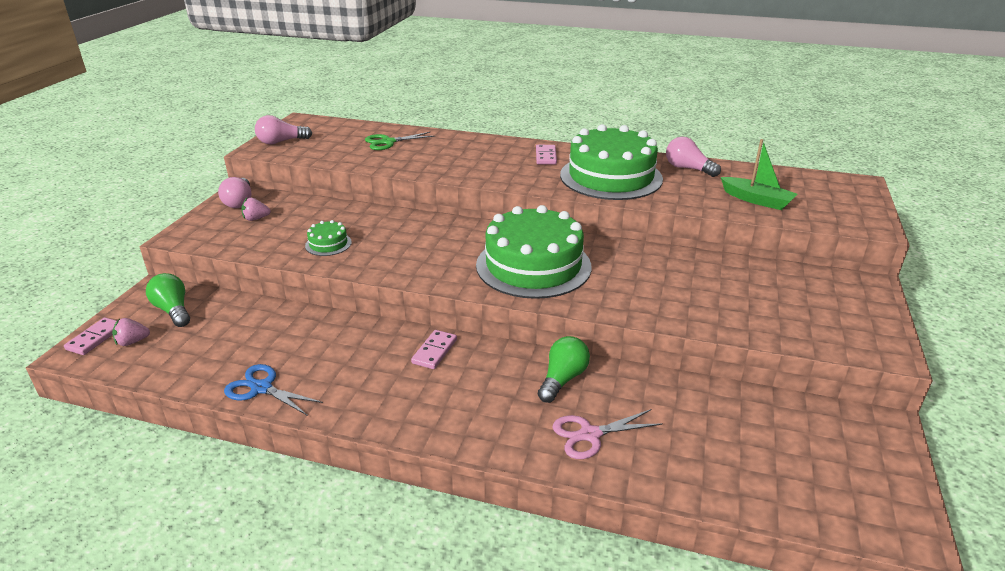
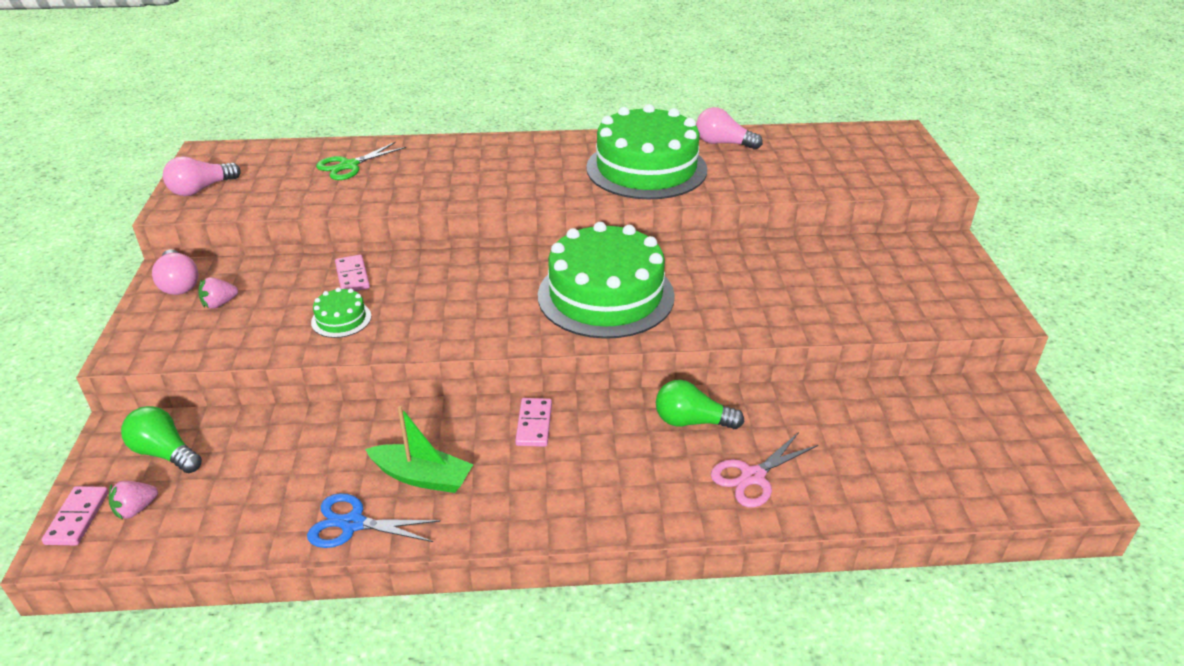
camera: 20 degrees left, 5 degrees up
pink domino [536,145,557,165] -> pink domino moved to [335,255,370,291]
green light bulb [538,336,590,403] -> green light bulb turned 90 degrees counterclockwise [656,380,744,429]
green boat [721,139,797,210] -> green boat moved to [365,406,473,493]

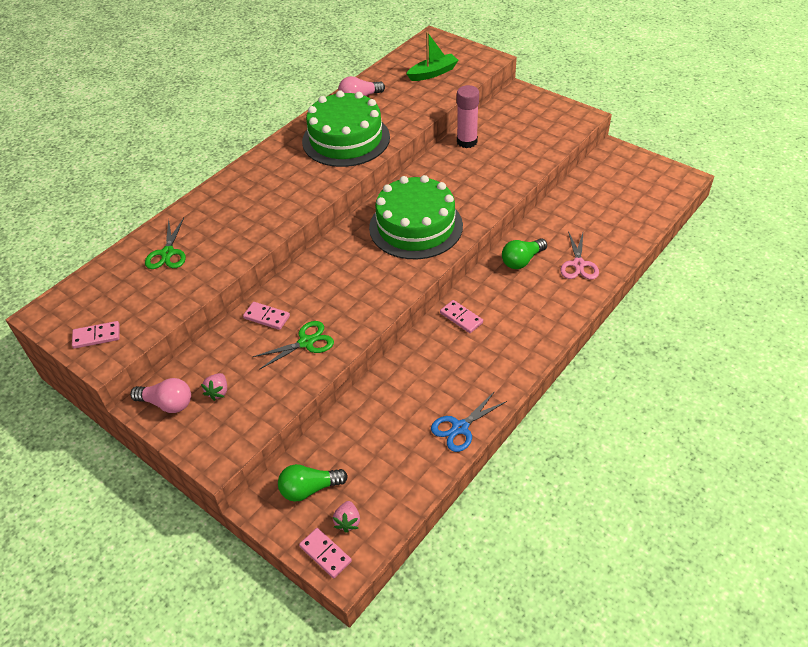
camera: 45 degrees left, 10 degrees up
pink light bulb [163,156,241,196] -> pink domino [72,321,120,349]
green cake [311,287,371,338] -> green scissors [253,321,334,370]
green boat [365,406,473,493] -> green boat moved to [406,32,459,81]
none -> pink glue stick [457,85,479,148]

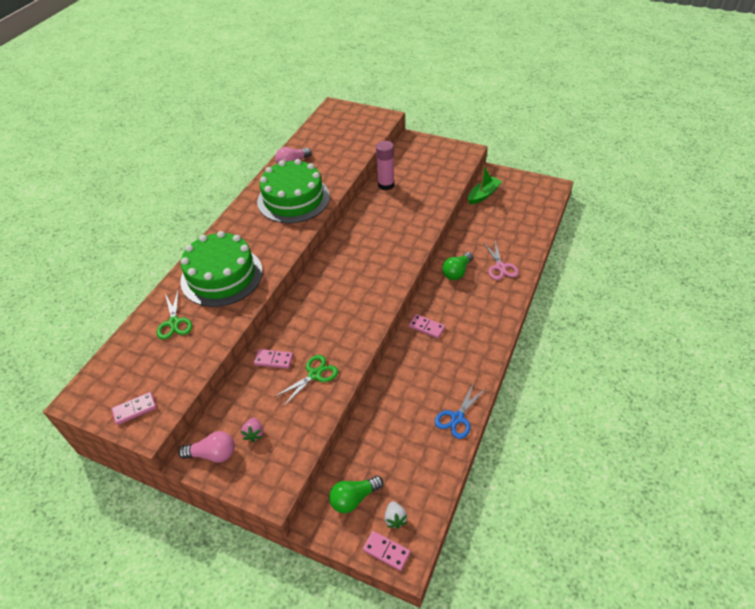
camera: 15 degrees left, 0 degrees up
pink strawberry [333,501,360,533] -> white strawberry [384,501,407,529]
green cake [369,175,463,259] -> green cake moved to [180,231,263,307]
green boat [406,32,459,81] -> green boat moved to [468,165,502,205]

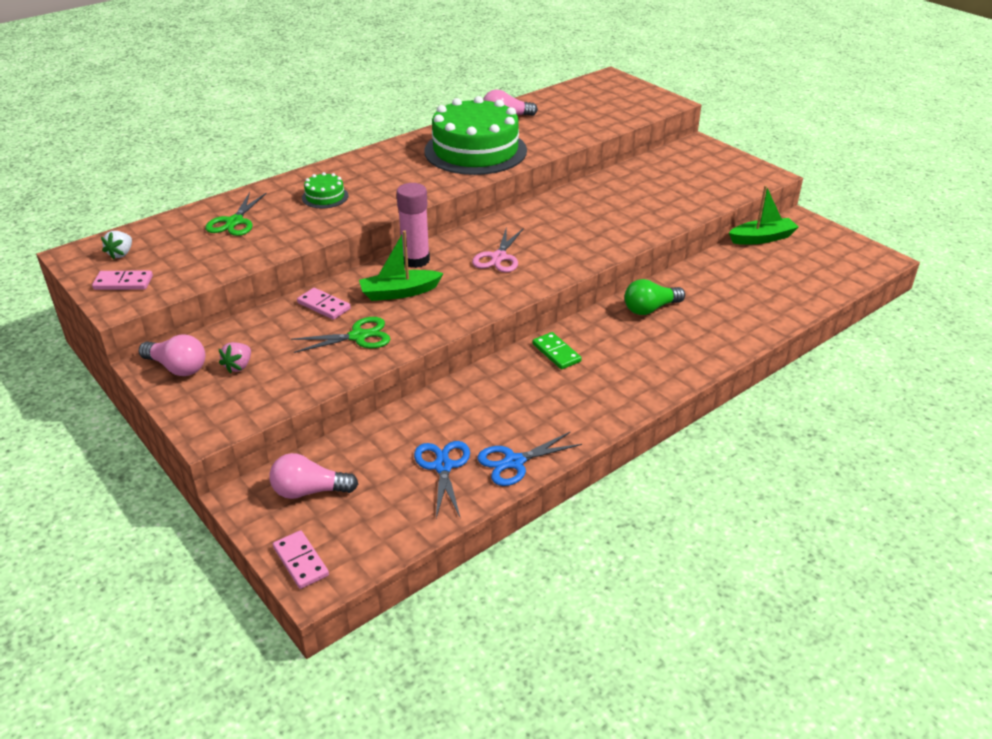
camera: 25 degrees right, 10 degrees down
green cake [180,231,263,307] -> green cake [302,172,348,209], size x0.42
green light bulb [329,476,383,513] -> pink light bulb [269,453,358,499]
pink glue stick [376,141,394,190] -> pink glue stick moved to [396,183,430,268]
white strawberry [384,501,407,529] -> white strawberry moved to [101,231,132,259]
pink domino [409,314,445,339] -> green domino [532,332,582,369]
pink scissors [484,241,519,280] -> pink scissors moved to [472,226,524,272]
none -> green boat [359,231,444,301]
none -> blue scissors [414,441,470,518]

